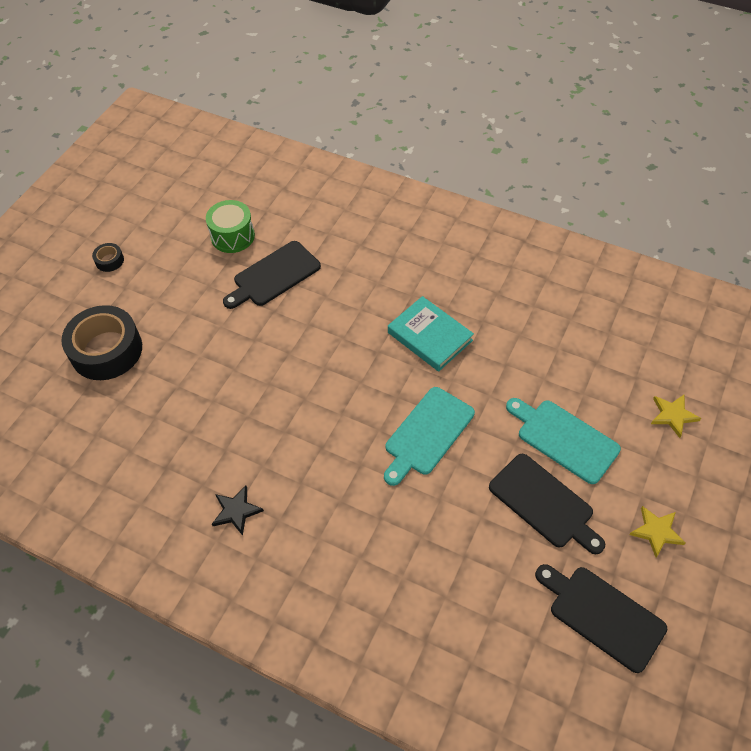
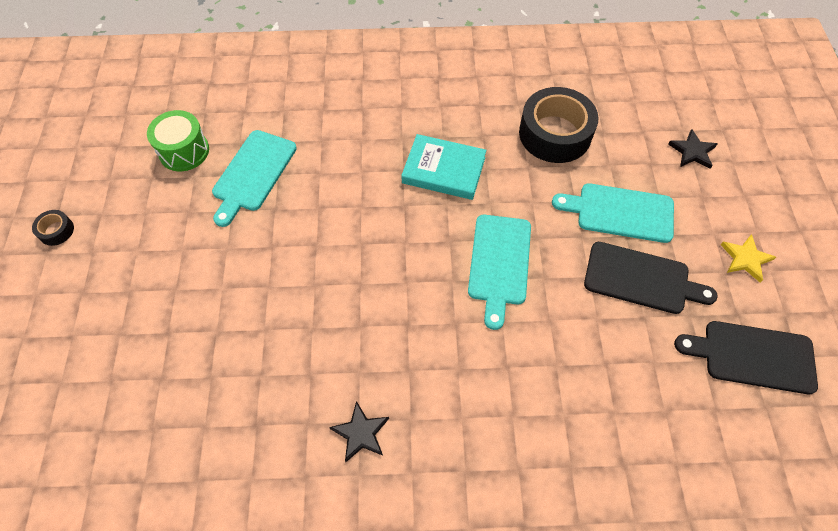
camera: 30 degrees left, 5 degrees up
black tape [61,305,142,380] -> black tape moved to [519,87,599,163]
black cutting board [223,241,321,309] -> turquoise cutting board [212,130,297,227]
yellow star [651,394,701,438] -> black star [668,129,717,169]

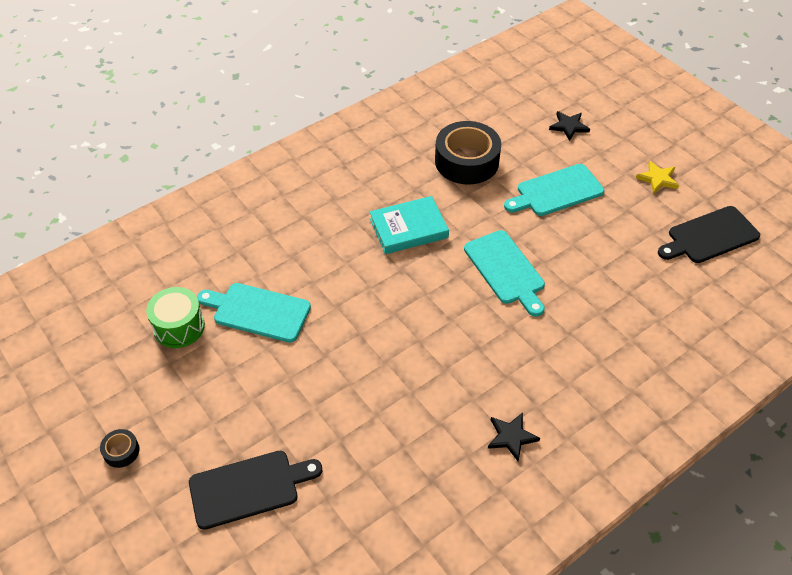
camera: 35 degrees left, 10 degrees down
turquoise cutting board [212,130,297,227] -> turquoise cutting board turned 120 degrees clockwise [197,283,311,343]
black cutting board [584,242,718,314] -> black cutting board moved to [189,451,322,530]

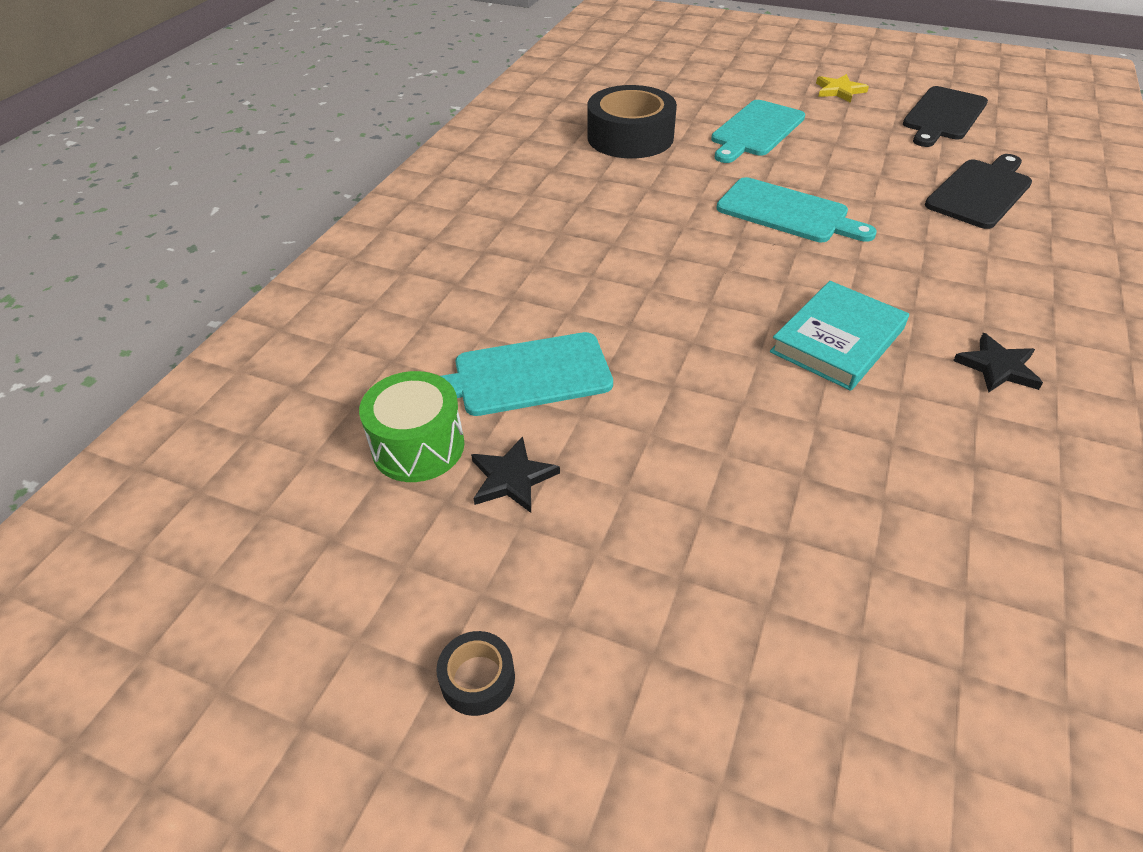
camera: 30 degrees left, 5 degrees down
black cutting board [189,451,322,530] -> black cutting board moved to [925,154,1032,229]
turquoise book [370,196,449,254] -> turquoise book moved to [770,281,909,391]
black star [549,111,590,141] -> black star moved to [471,436,560,513]

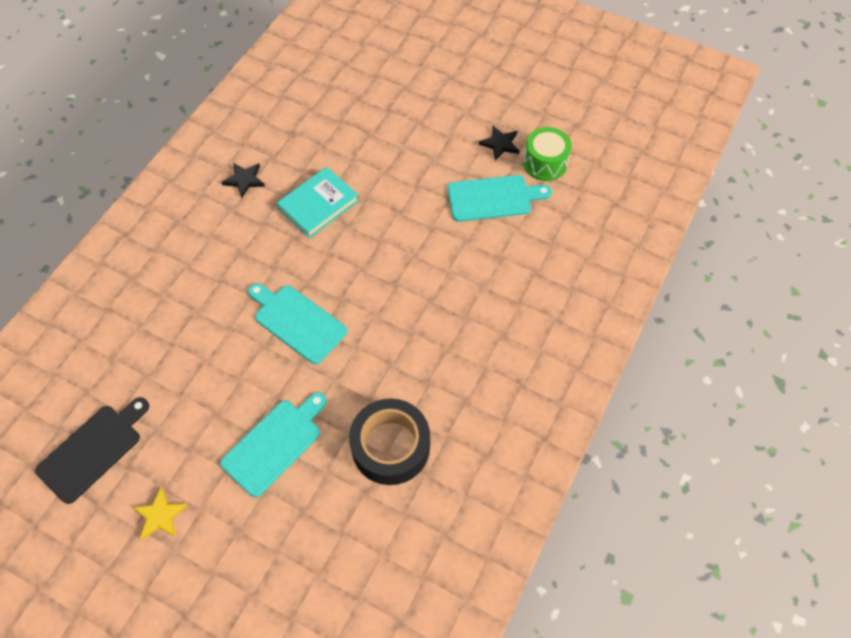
camera: 175 degrees left, 15 degrees up
black tape [436,631,515,716] -> none
black cutting board [925,154,1032,229] -> none

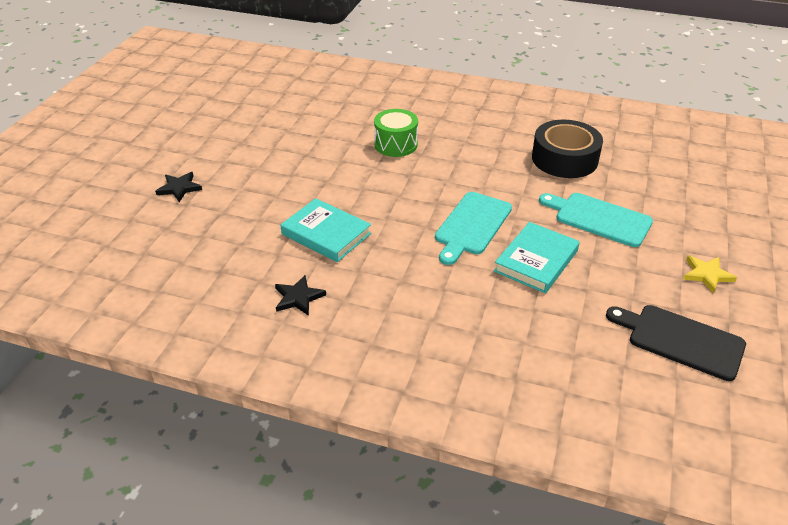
camera: 100 degrees left, 20 degrees down
turquoise cutting board [448,175,552,222] -> none
black star [479,126,519,160] -> black star moved to [155,172,202,202]
green drum [523,127,572,181] -> green drum moved to [374,109,418,157]
none -> turquoise book [494,222,580,293]

